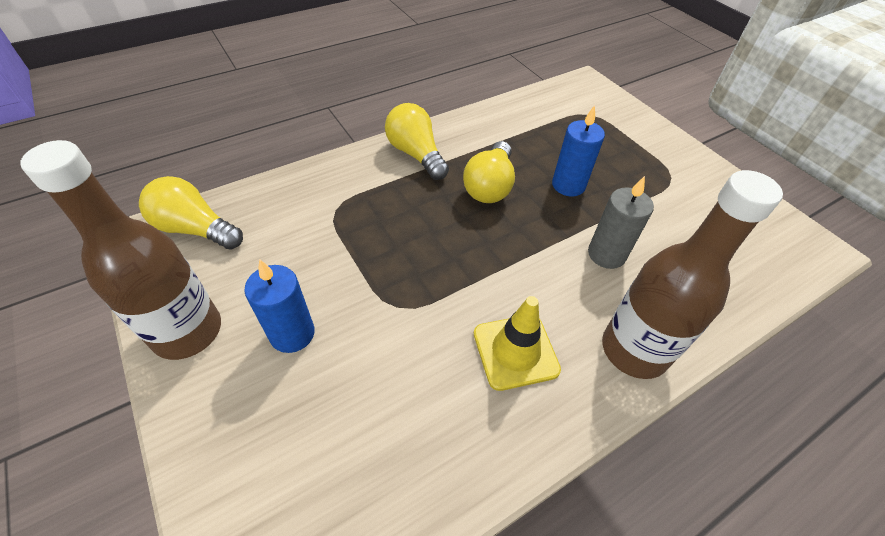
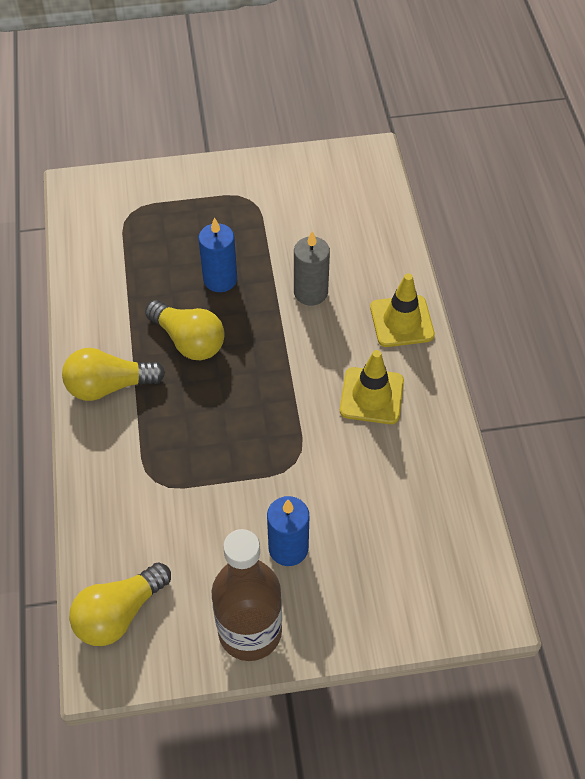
camera: 65 degrees left, 5 degrees up
brown bottle [602,170,783,379] -> yellow traffic cone [370,273,435,347]

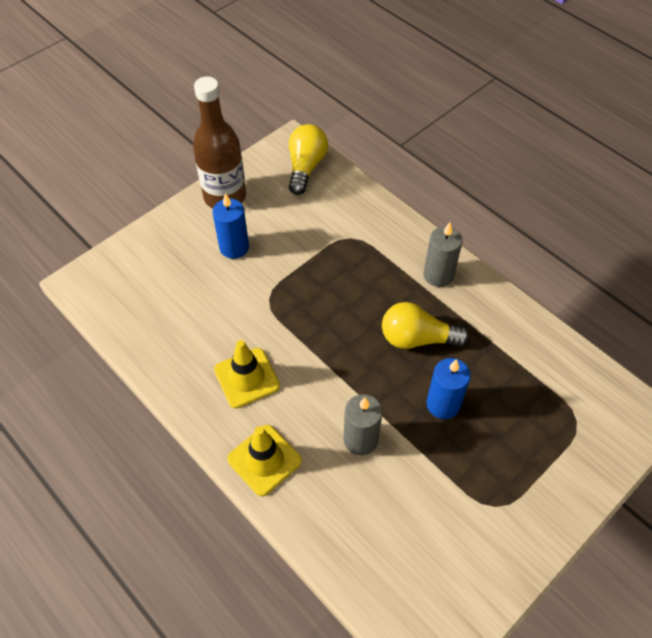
camera: 145 degrees right, 0 degrees up
yellow light bulb [62,348,165,401] -> grey candle [423,222,462,287]

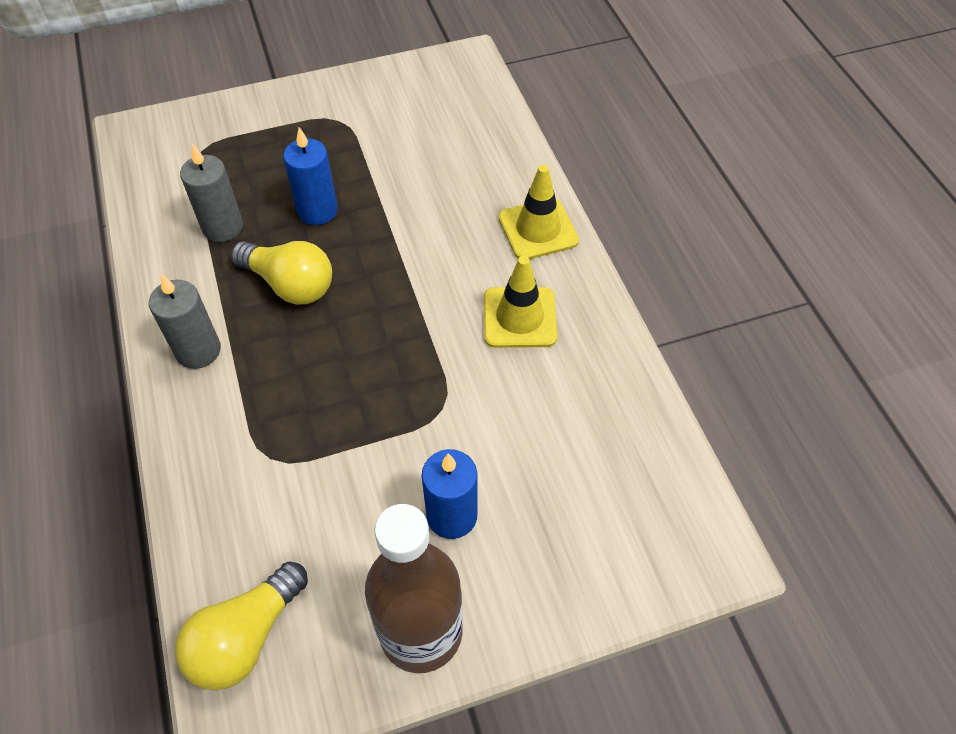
camera: 155 degrees left, 0 degrees up
grey candle [343,394,383,455] -> grey candle moved to [180,144,243,242]

